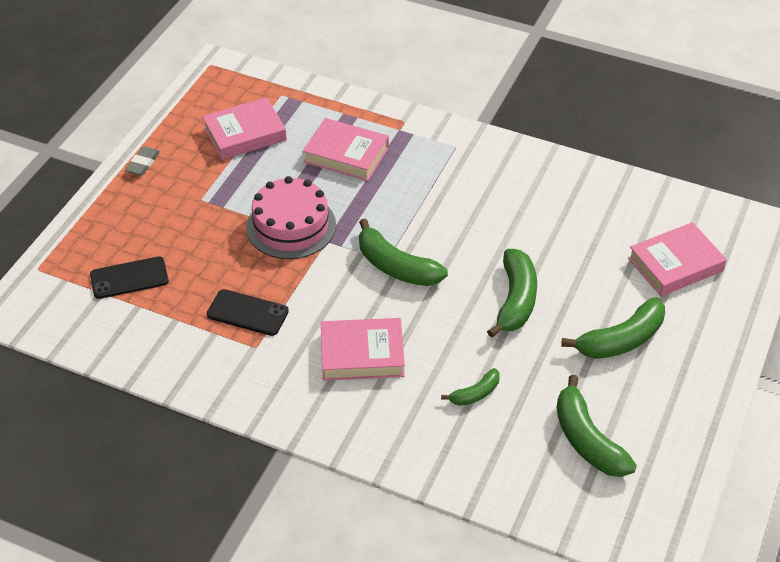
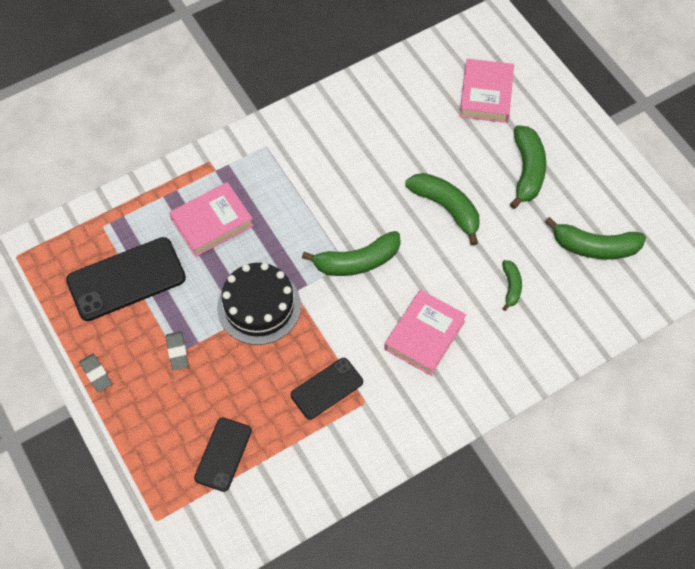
camera: 55 degrees left, 15 degrees up
pink book [202,97,287,160] -> black phone [66,237,186,321]
pink cake [246,176,336,259] -> black cake [217,263,301,345]
none -> grey eraser [166,331,189,370]

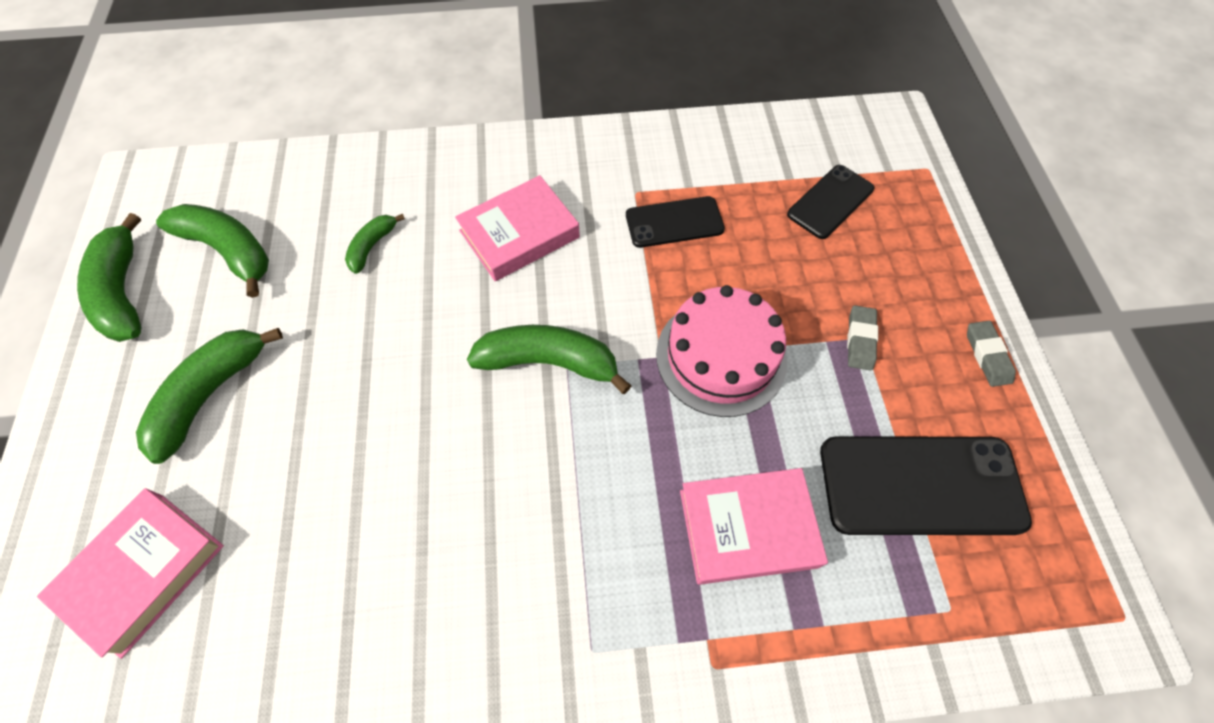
camera: 155 degrees left, 0 degrees up
black cake [217,263,301,345] -> pink cake [656,285,787,417]
green banana [405,173,480,245] -> green banana moved to [77,213,141,342]

